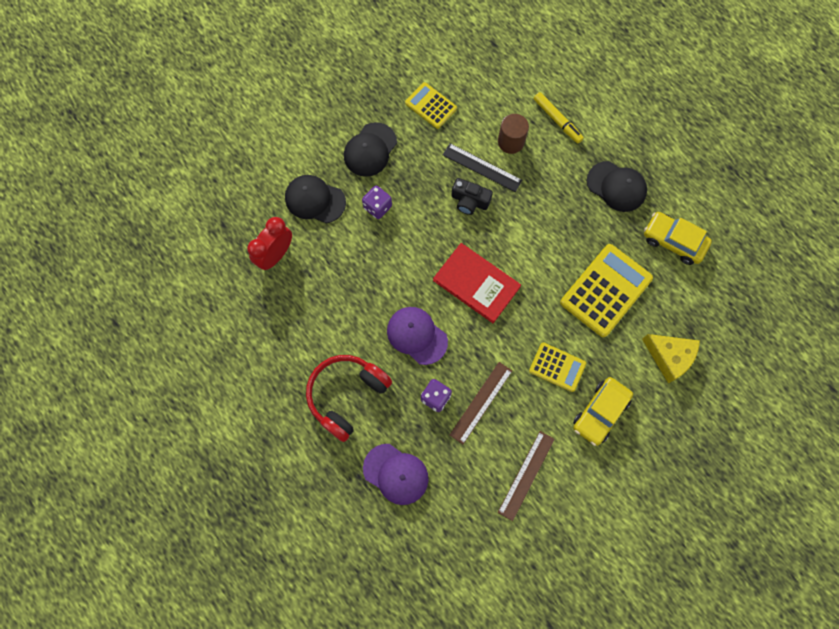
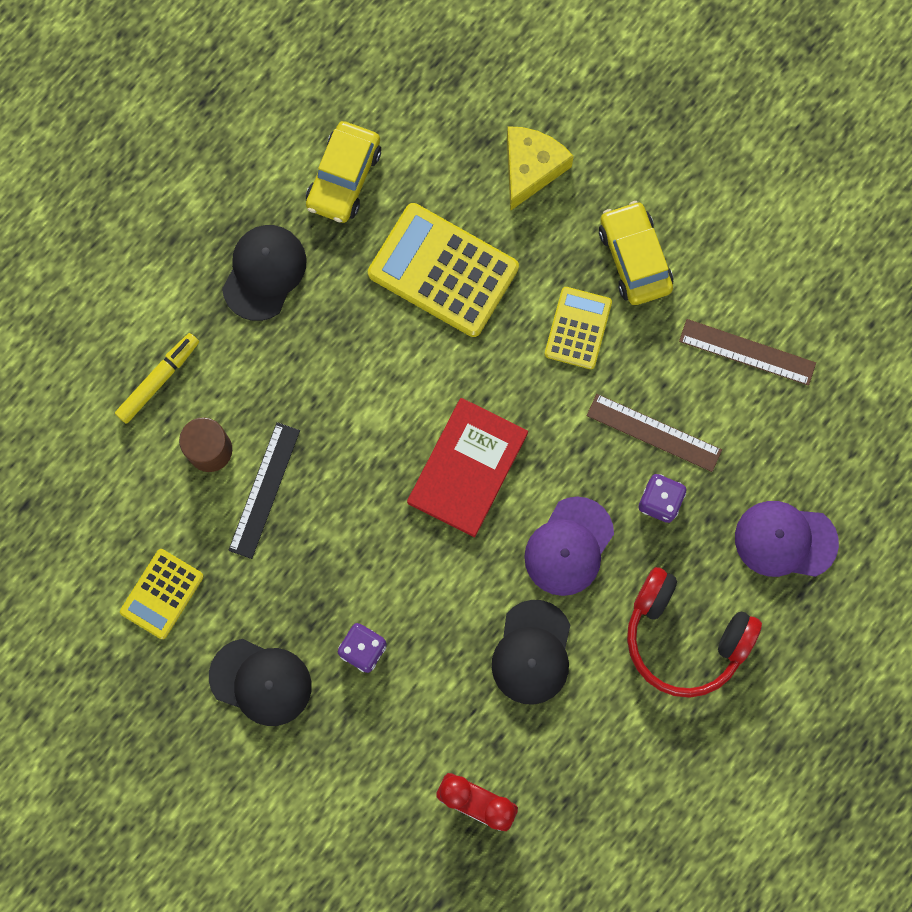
camera: 100 degrees left, 5 degrees up
black cap [285,175,346,223] -> black cap moved to [492,600,570,705]
purple cap [363,444,429,505] -> purple cap turned 105 degrees counterclockwise [735,501,839,577]
black camera [451,178,493,215] -> none
yellow car [573,377,633,446] -> yellow car turned 135 degrees counterclockwise [599,201,673,305]

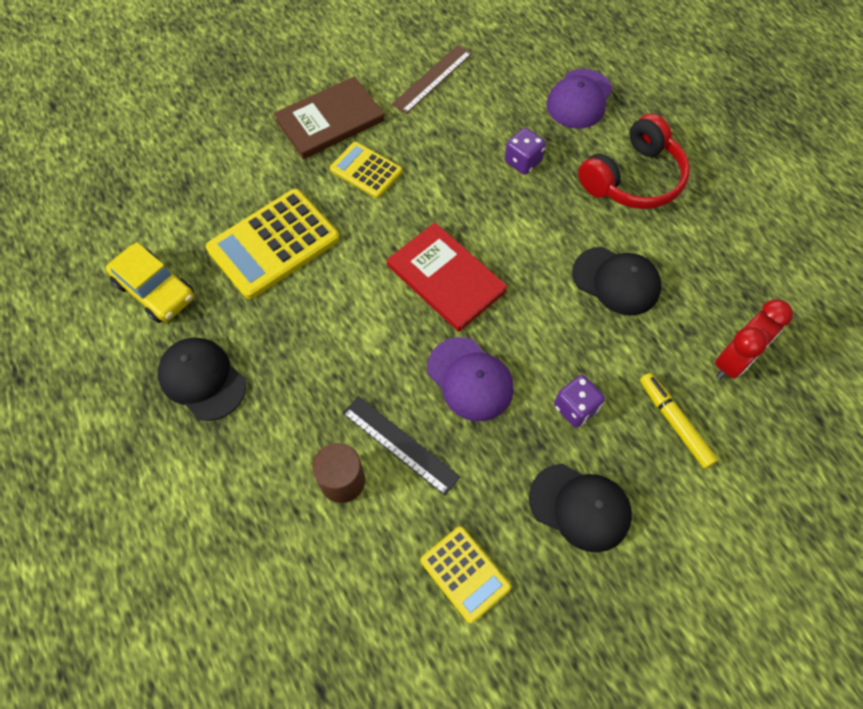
camera: 70 degrees left, 15 degrees down
yellow marker [115,333,199,424] -> yellow marker moved to [640,373,718,469]
black cap [209,639,312,726] -> black cap turned 75 degrees clockwise [529,464,632,552]
yellow cheese [507,126,574,211] -> none
purple cap [524,496,614,596] -> purple cap moved to [427,337,514,421]
brown ruler [587,394,722,472] -> none
yellow car [599,201,673,305] -> brown book [274,76,385,159]

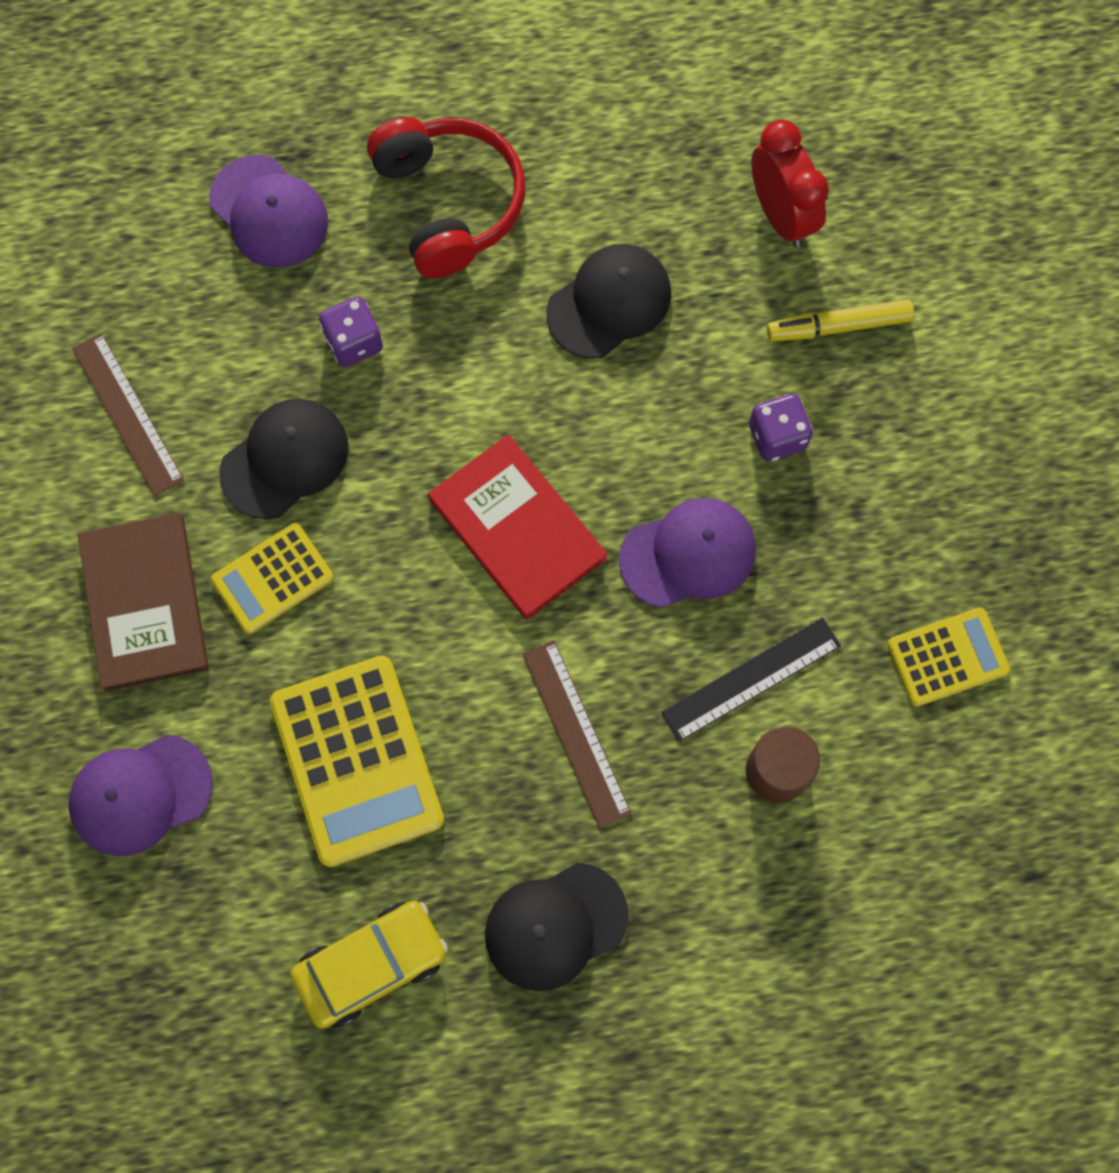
camera: 70 degrees left, 10 degrees up
red book [387,222,507,332] -> red book turned 75 degrees clockwise [428,434,608,620]
black cap [529,464,632,552] -> black cap moved to [219,399,349,519]
none -> purple cap [69,735,213,856]
none -> brown ruler [522,640,632,828]

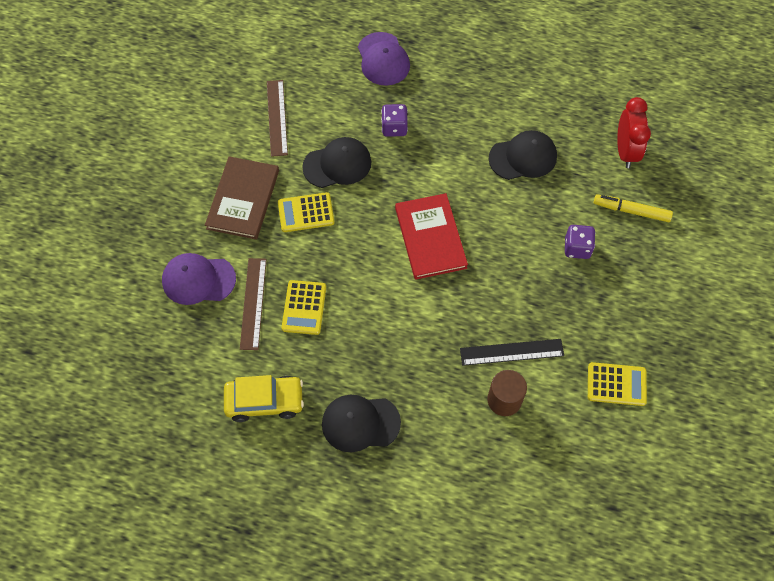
camera: 25 degrees right, 10 degrees down
yellow calculator [270,655,444,867] -> yellow calculator [281,280,326,335], size x0.58
red headphones [367,117,525,279] -> none
brown ruler [522,640,632,828] -> brown ruler moved to [240,258,267,350]
purple cap [619,498,756,608] -> none

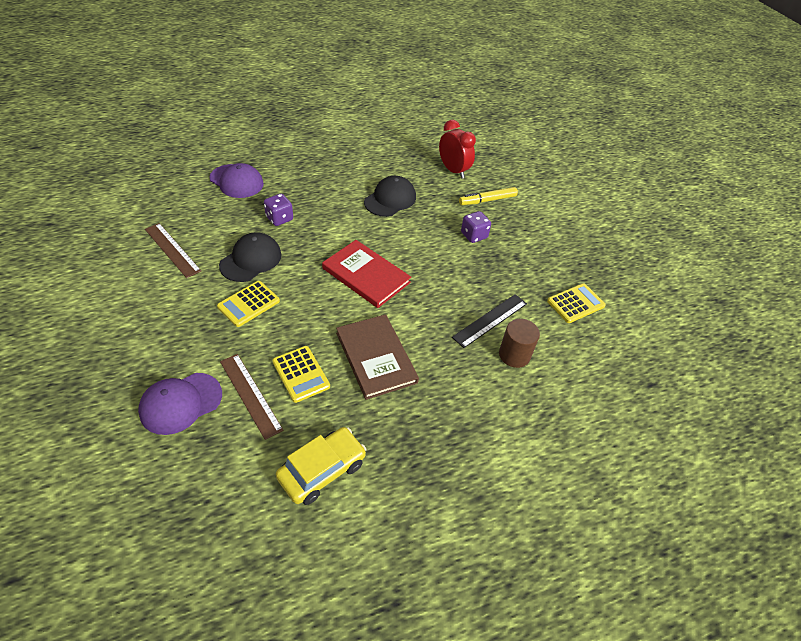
camera: 40 degrees left, 15 degrees down
brown book [205,156,279,240] -> brown book moved to [336,314,419,400]
black cap [322,395,401,452] -> none

